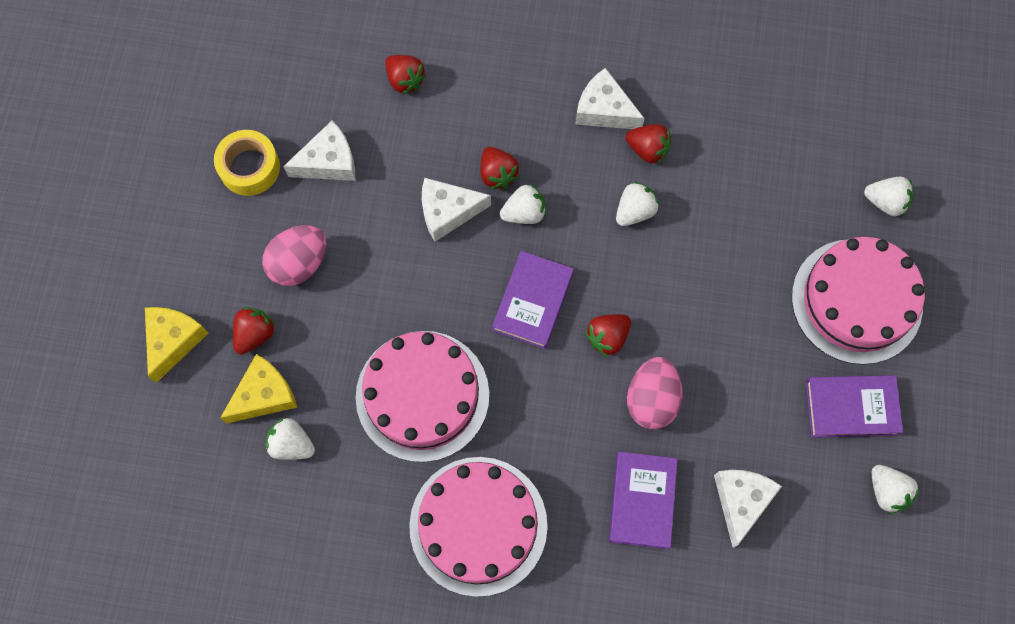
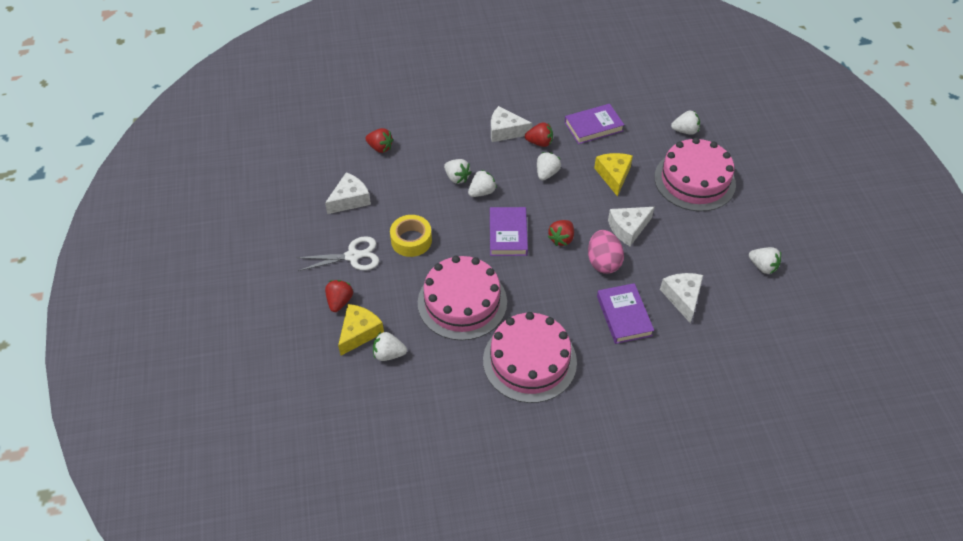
camera: 20 degrees left, 20 degrees down
yellow cheese [145,307,209,383] -> yellow cheese moved to [594,153,633,197]
yellow tape [214,130,280,196] -> yellow tape moved to [390,215,432,257]
pink egg [262,225,327,286] -> white scissors [296,236,379,271]
white cheese [422,178,491,242] -> white cheese moved to [608,207,655,246]
red strawberry [481,147,519,189] -> white strawberry [444,159,472,184]
purple book [806,375,903,438] -> purple book moved to [565,104,624,144]

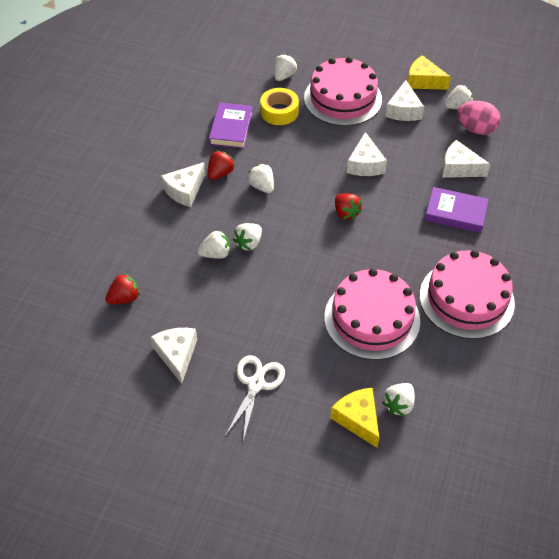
camera: 60 degrees left, 0 degrees up
red strawberry [325,280,353,312] -> none
yellow tape [390,215,432,257] -> yellow tape moved to [260,88,299,125]
white strawberry [468,170,497,197] -> white strawberry turned 135 degrees counterclockwise [233,223,262,251]
purple book [490,207,528,256] -> none
pink egg [588,230,624,274] -> pink egg moved to [457,101,501,135]
yellow cheese [594,153,633,197] -> yellow cheese moved to [408,55,451,90]
none -> white cheese [385,80,424,121]

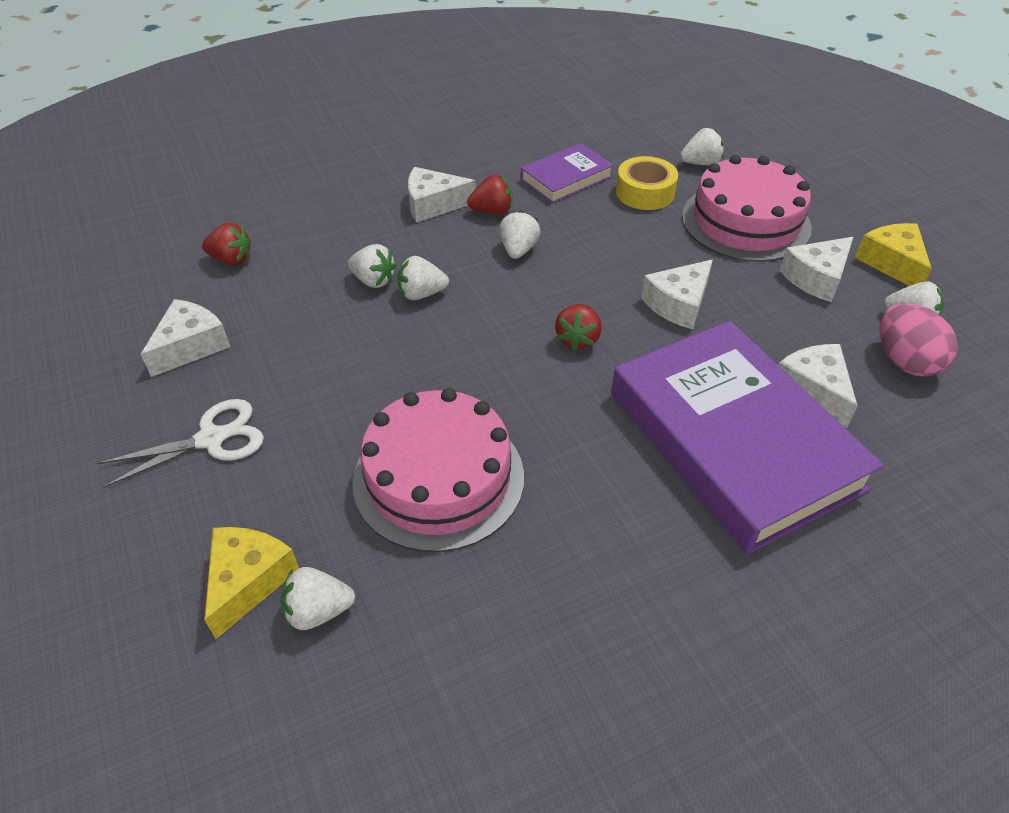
camera: 45 degrees right, 5 degrees down
pink cake [420,250,515,339] -> none
purple book [425,187,489,233] -> purple book [611,320,884,554], size x2.09

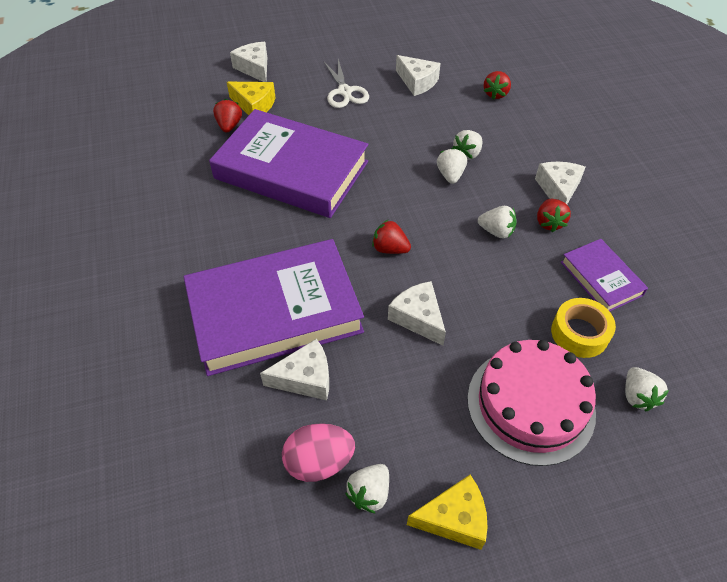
camera: 100 degrees right, 5 degrees up
white strawberry [281,567,355,630] -> red strawberry [213,99,242,133]
pink cake [352,388,524,552] -> purple book [209,109,368,218]
white cheese [779,237,853,302] -> white cheese moved to [230,42,267,82]

